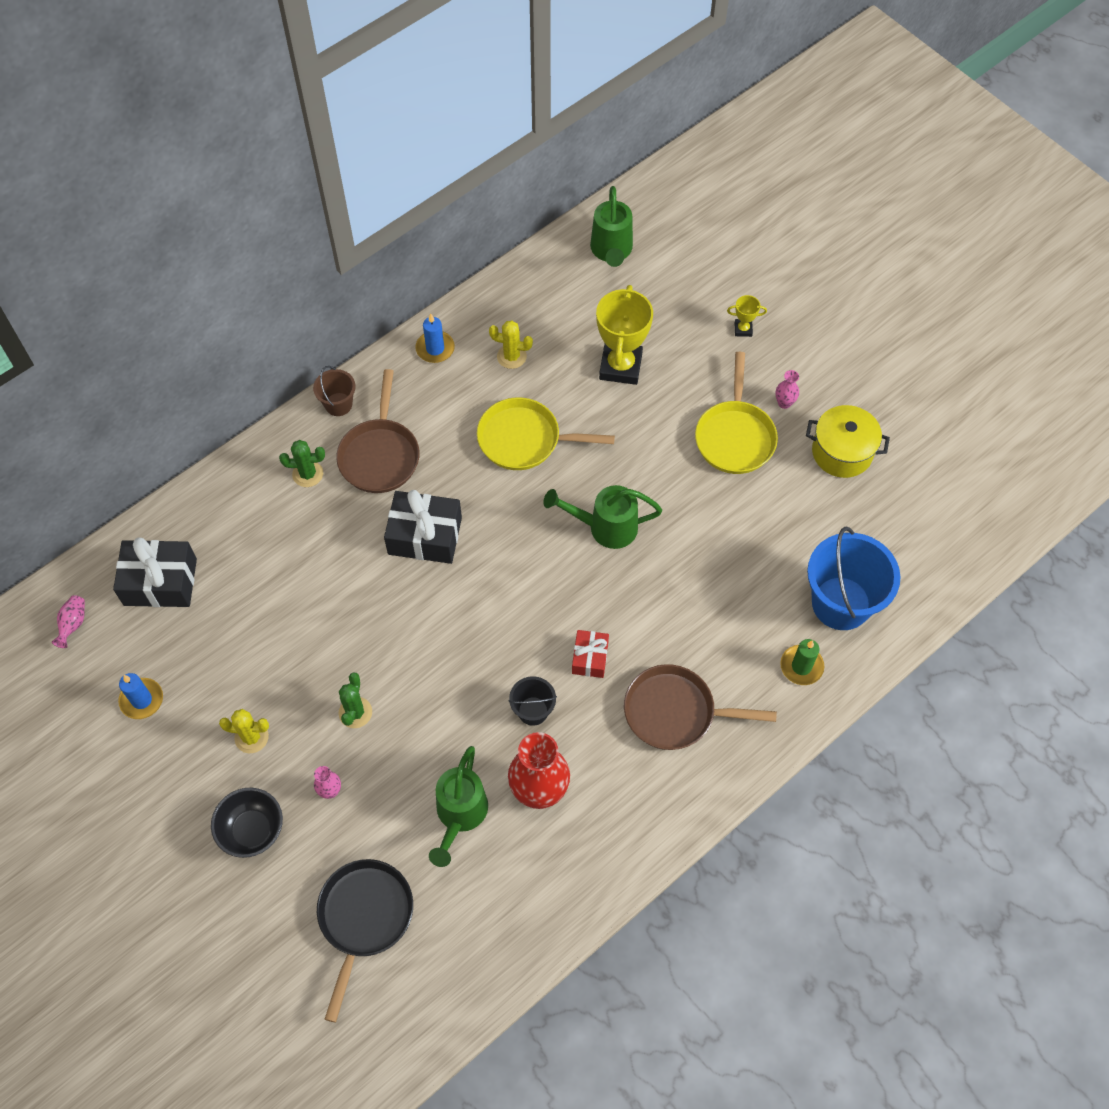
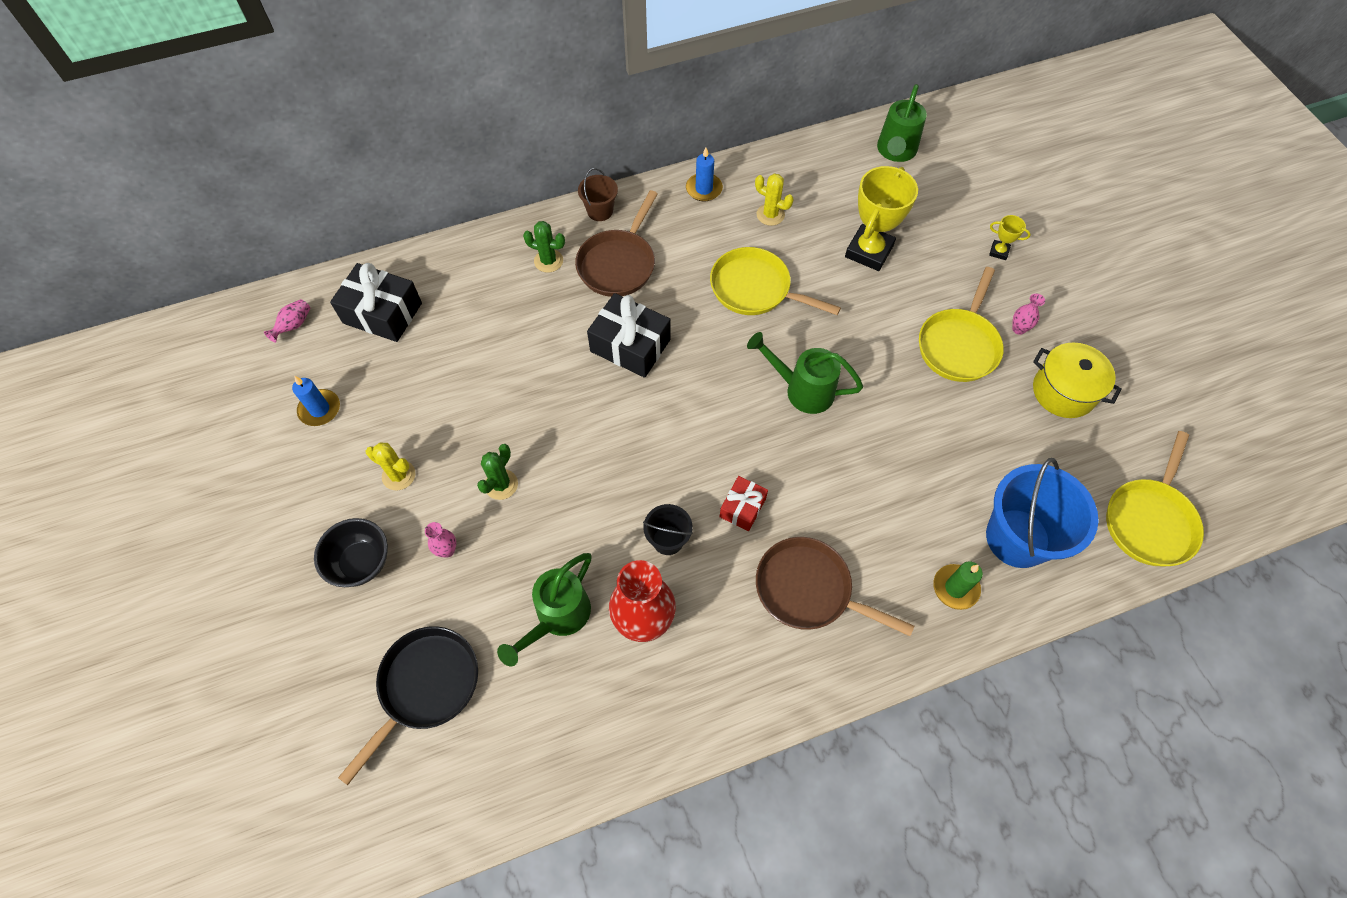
camera: 20 degrees right, 0 degrees up
none -> yellow pan [1106,431,1204,566]

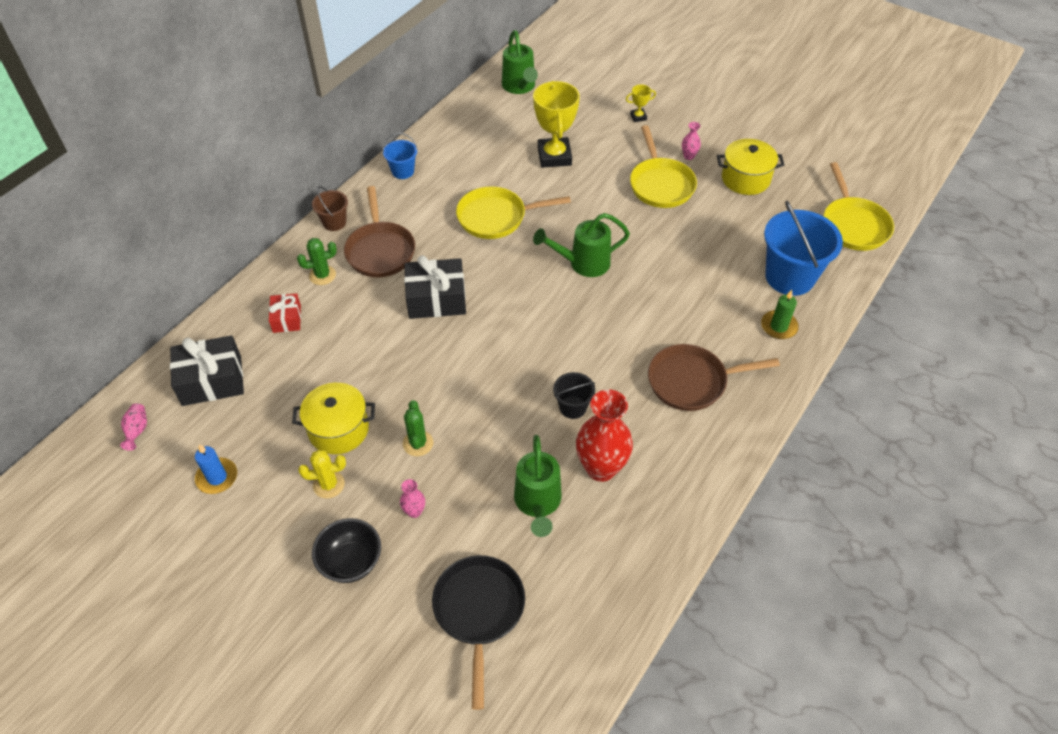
camera: 35 degrees left, 10 degrees down
blue candle [686,148,723,201] -> blue bucket [382,133,418,179]
red gift [720,476,768,531] -> red gift moved to [269,293,301,333]
yellow cactus [755,174,794,226] -> none
none -> yellow pot [292,383,375,454]

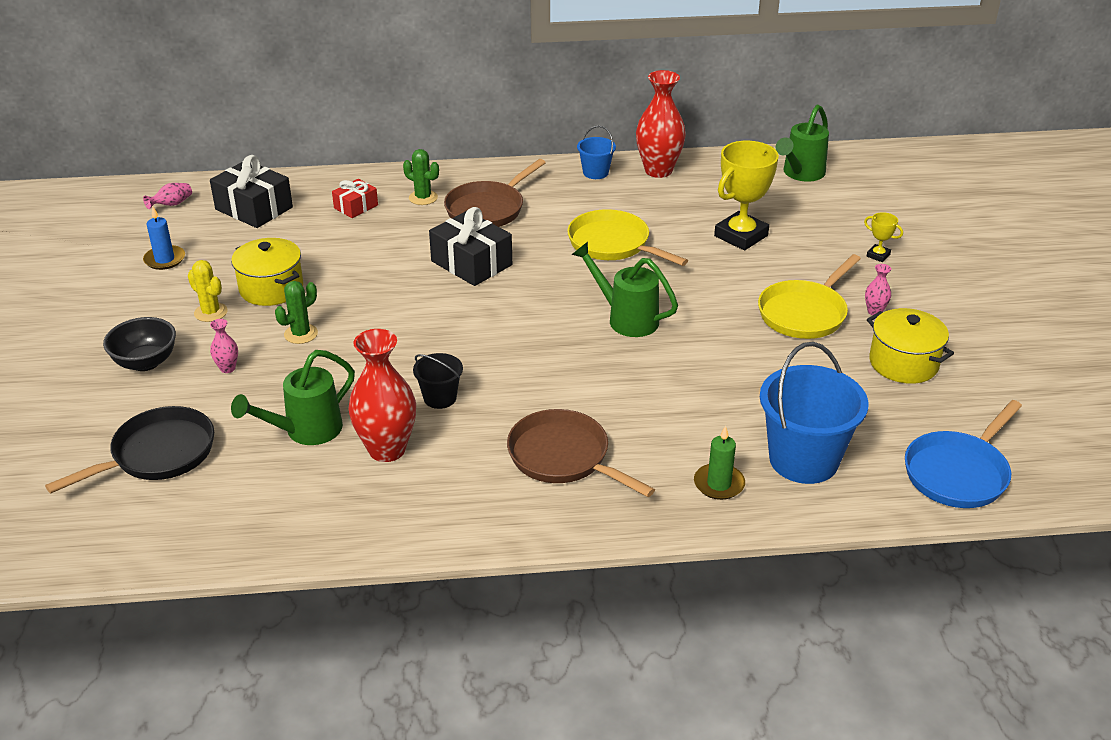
camera: 50 degrees right, 15 degrees down
brown bucket [312,186,348,231] -> none
yellow pan [823,162,894,251] -> blue pan [905,400,1022,508]
none -> red vase [636,70,686,178]

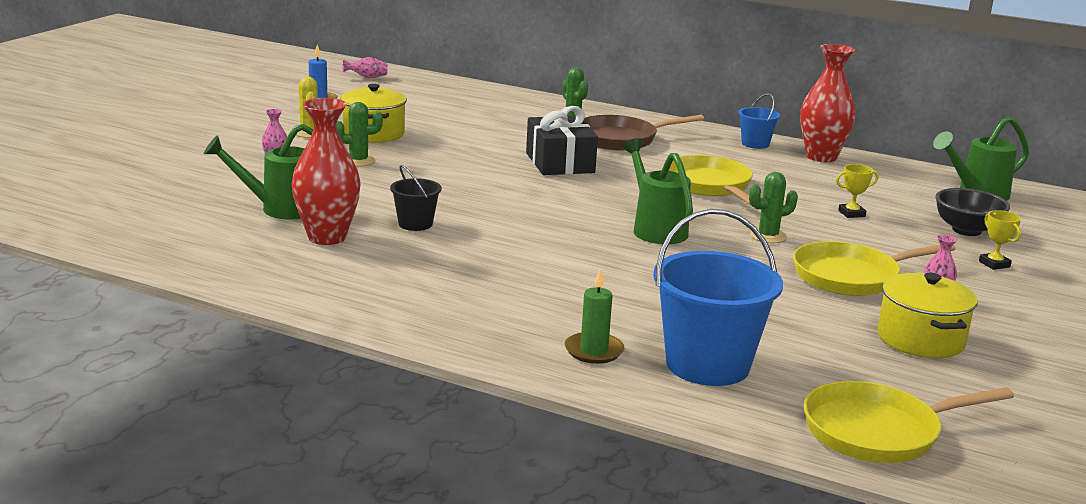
camera: 30 degrees right, 15 degrees down
black pan [45,406,214,494] -> none
black bowl [103,317,176,371] -> black bowl moved to [936,188,1010,236]
black gift [210,155,293,228] -> none
red gift [332,179,378,218] -> none
brown pan [507,409,655,497] -> none
yellow trophy [714,141,779,250] -> yellow trophy [836,164,879,218], size x0.45
blue pan [905,400,1022,508] -> yellow pan [804,381,1014,463]
none -> green cactus [749,172,798,243]

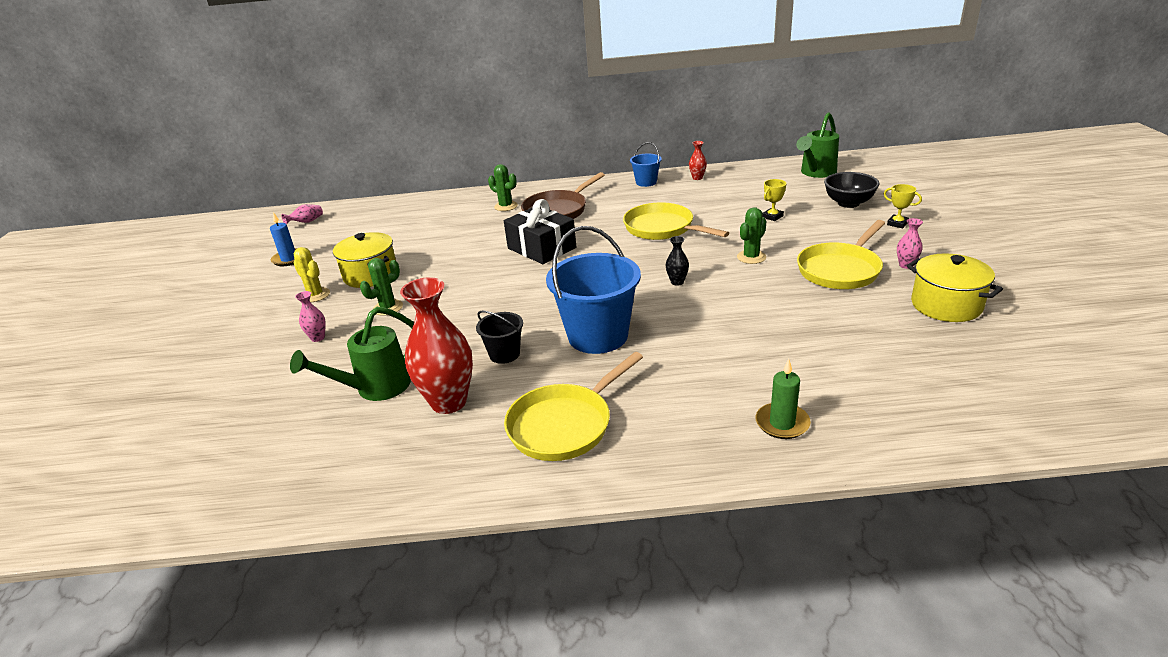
camera: 25 degrees left, 10 degrees up
green watering can [622,138,693,244] -> black vase [665,236,689,286]
blue bucket [653,209,783,386] -> blue bucket moved to [546,226,641,354]
red vase [800,44,856,162] -> red vase [689,141,707,180], size x0.44
yellow pan [804,381,1014,463] -> yellow pan moved to [504,352,643,461]

